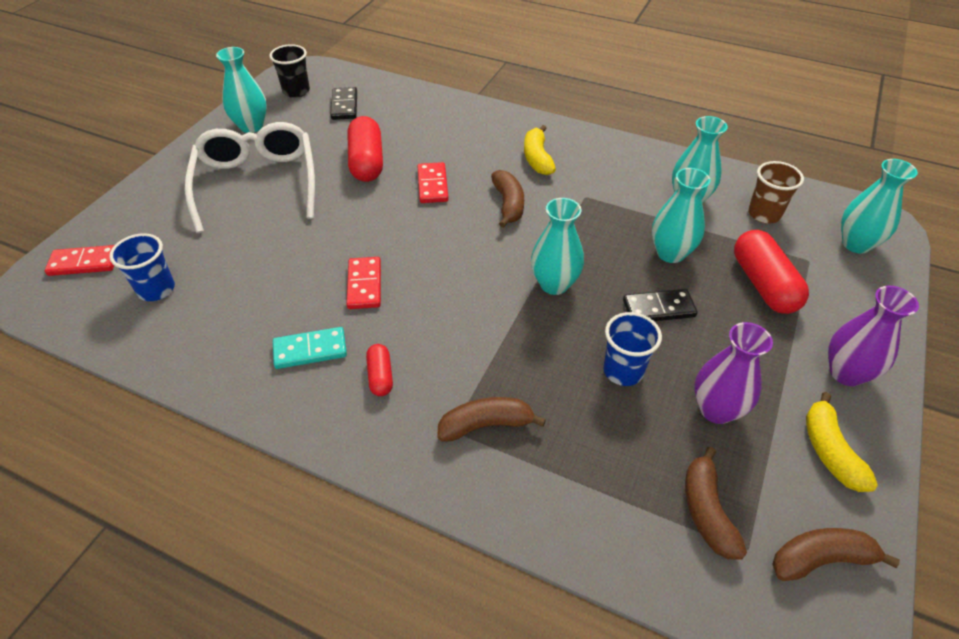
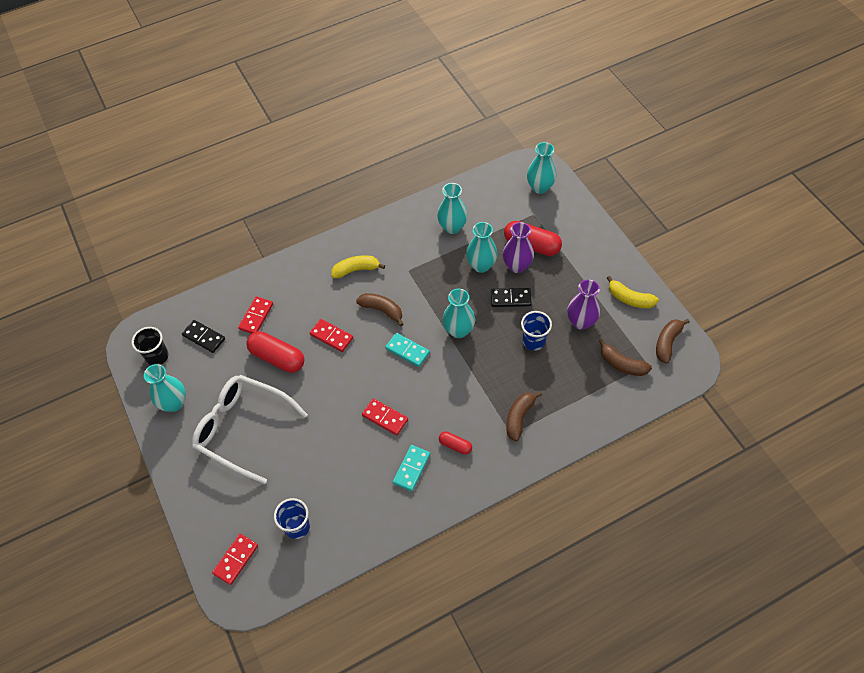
camera: 50 degrees left, 10 degrees up
yellow banana [524,125,556,175] -> yellow banana turned 135 degrees clockwise [331,255,385,278]
black domino [623,289,698,321] -> black domino turned 60 degrees clockwise [491,288,532,307]
brown cup [748,161,804,224] -> none
purple vase [828,286,919,386] -> purple vase moved to [503,222,534,273]
none -> red domino [238,297,273,334]
none -> turquoise domino [385,333,430,367]

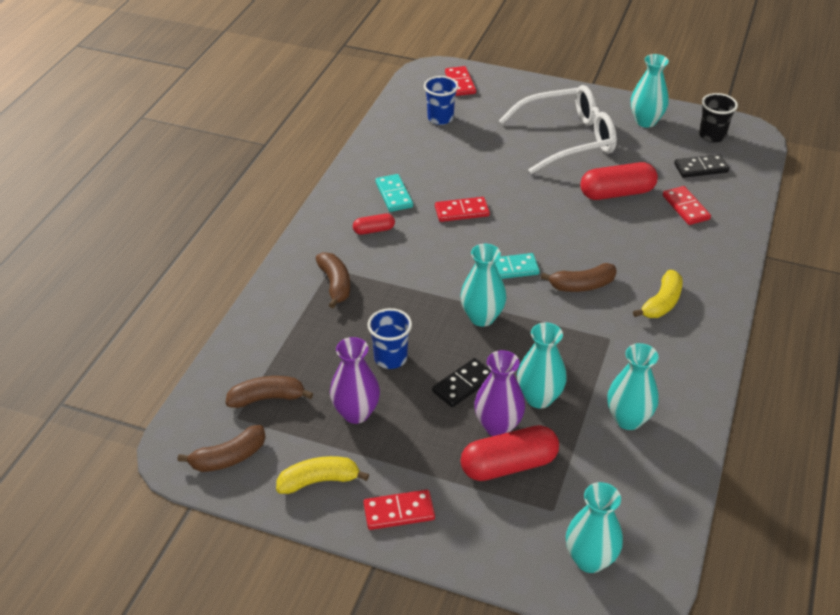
camera: 135 degrees right, 15 degrees down
red domino [310,319,353,352] -> red domino moved to [363,490,435,530]
brown banana [656,319,690,364] -> brown banana turned 75 degrees clockwise [178,425,266,472]

